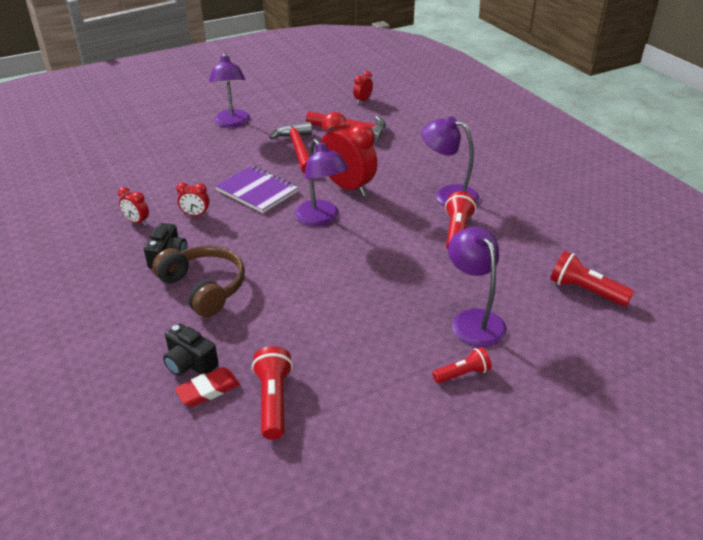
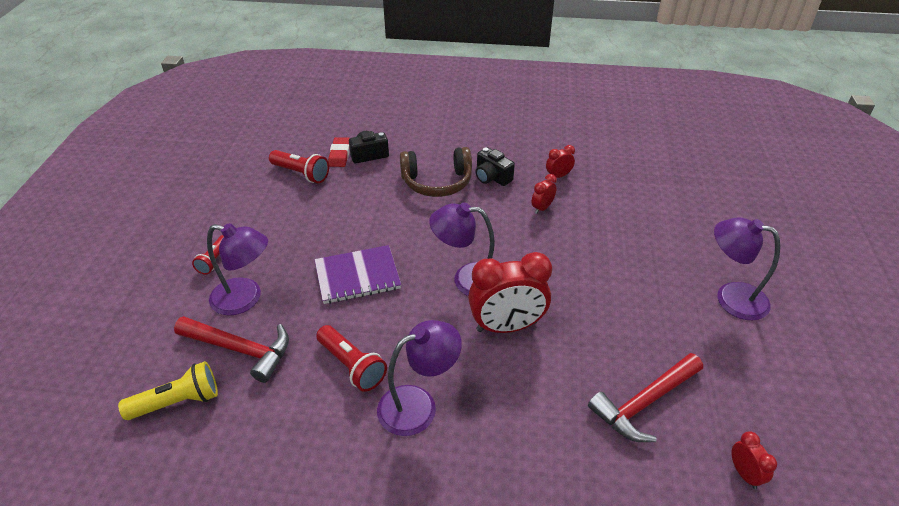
camera: 125 degrees right, 5 degrees up
purple notebook [215,165,298,213] -> purple notebook moved to [315,245,401,304]
red hammer [269,122,312,174] -> red hammer moved to [174,316,289,383]
red flashlight [550,251,634,307] -> yellow flashlight [118,361,218,420]

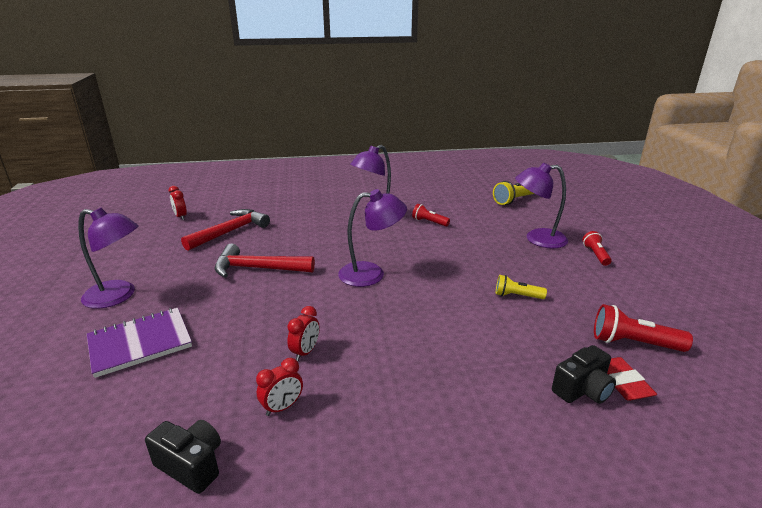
camera: 165 degrees right, 15 degrees down
red hammer [174,316,289,383] -> red hammer moved to [215,244,315,278]
purple notebook [315,245,401,304] -> purple notebook moved to [87,308,192,378]
red flashlight [316,325,387,392] -> red flashlight [412,204,450,226], size x0.65
brown headphones [400,147,472,197] -> none
red clock [468,252,552,333] -> none
black camera [475,147,515,186] -> black camera moved to [145,420,221,494]
none -> yellow flashlight [496,275,547,299]

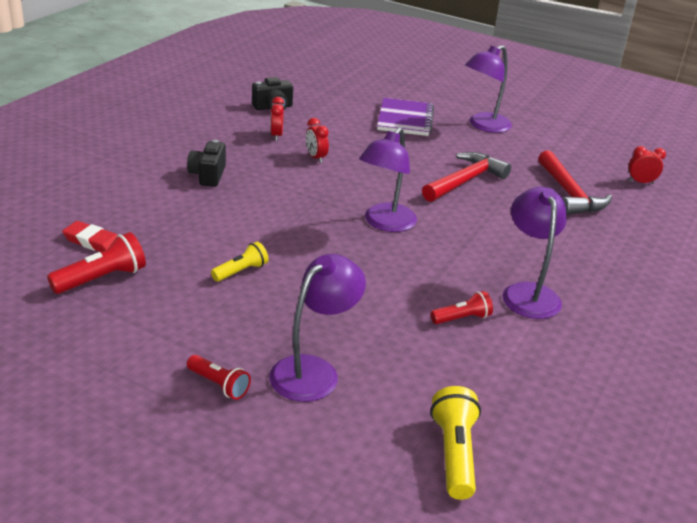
camera: 125 degrees right, 5 degrees up
black camera [552,345,616,404] -> black camera moved to [187,140,226,187]

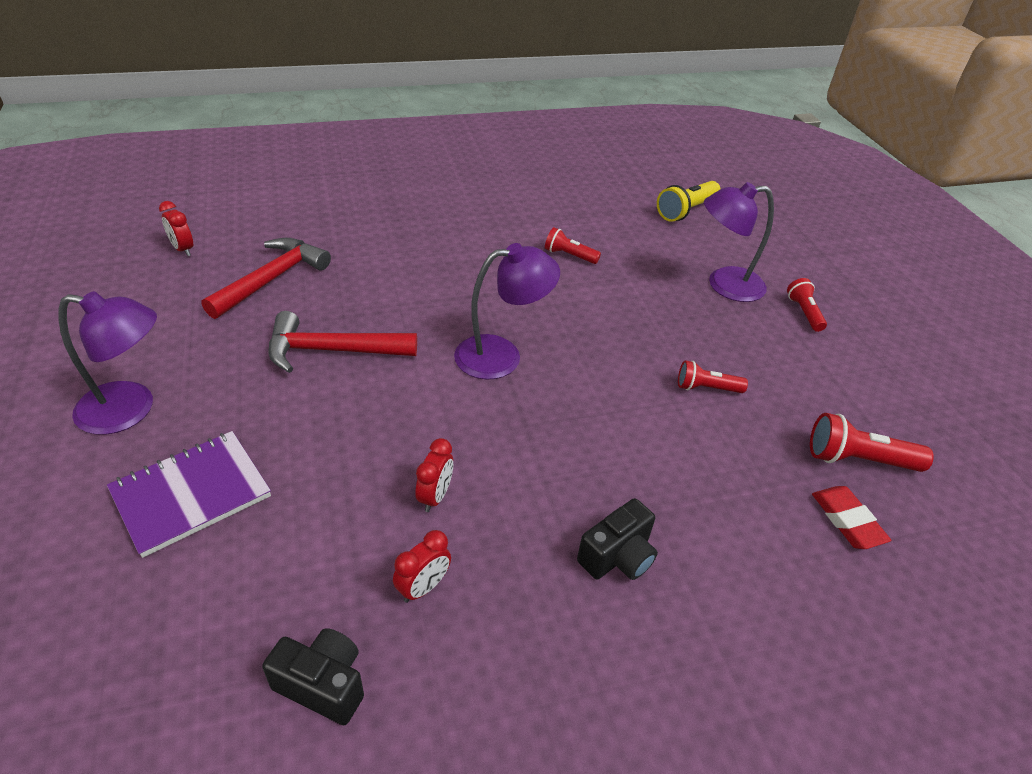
camera: 135 degrees left, 10 degrees up
yellow flashlight [211,241,269,282] -> red flashlight [678,360,748,393]
purple lamp [502,187,567,319] -> none

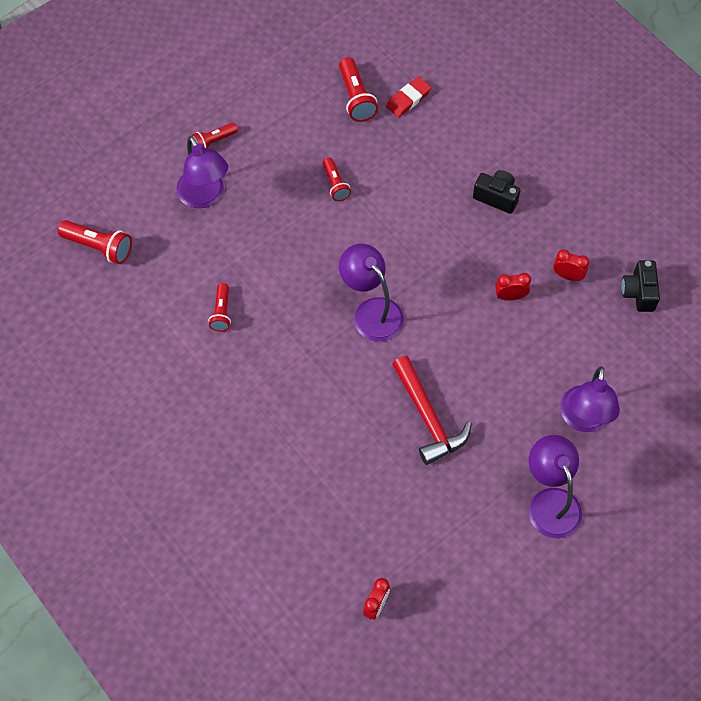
camera: 110 degrees left, 20 degrees up
purple notebook [107,431,271,558] -> purple lamp [560,366,620,432]
red hammer [202,238,331,319] -> none
yellow flashlight [657,181,721,222] -> red flashlight [57,220,132,264]

